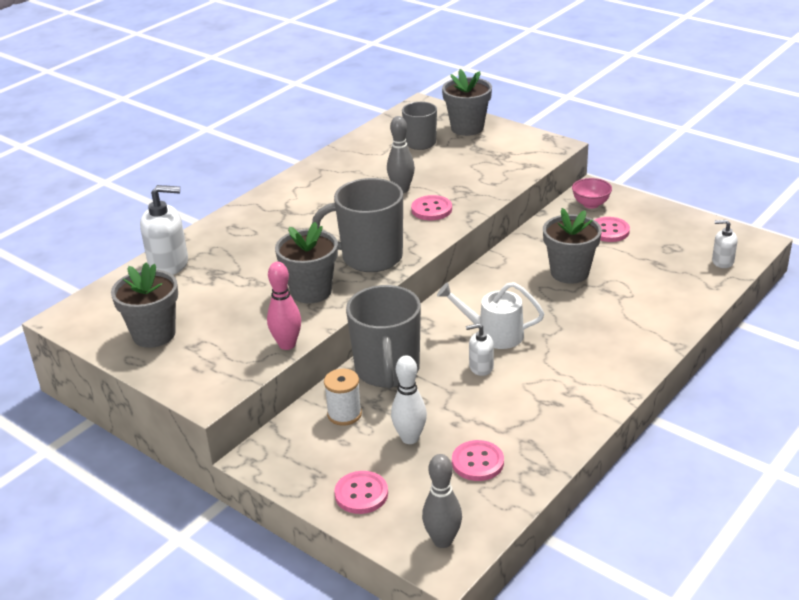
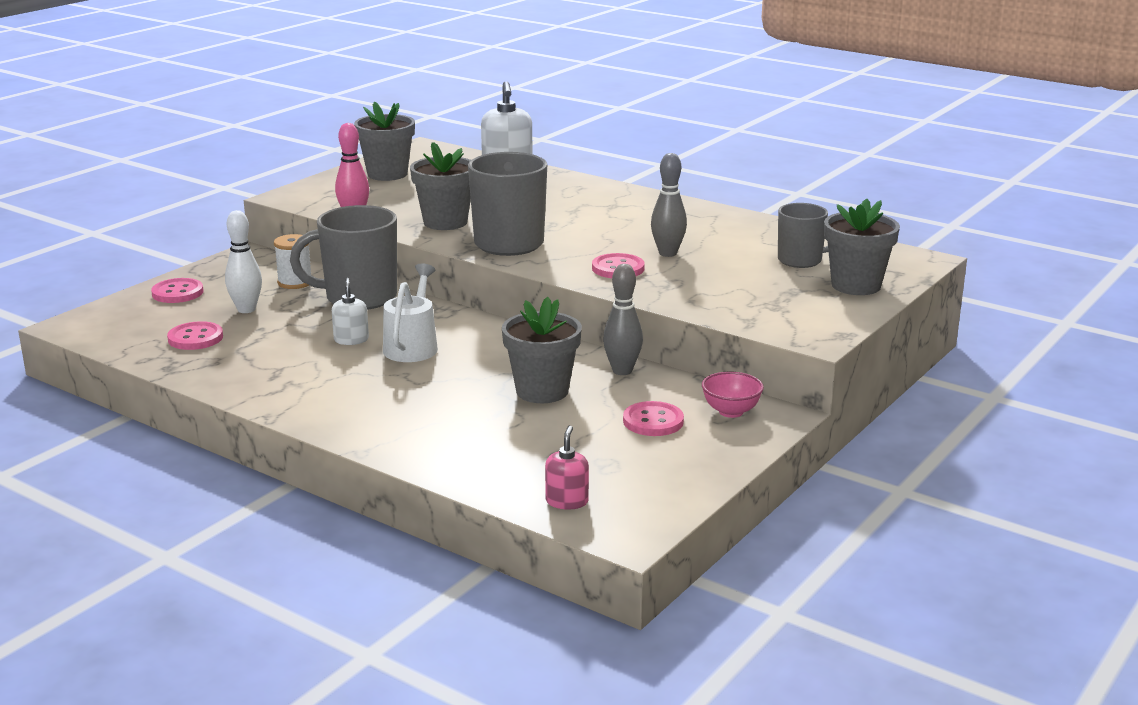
camera: 85 degrees right, 10 degrees down
grey bowling pin [422,454,462,548] -> grey bowling pin moved to [603,264,643,375]
white soap dispenser [712,220,738,268] -> pink soap dispenser [545,425,589,510]

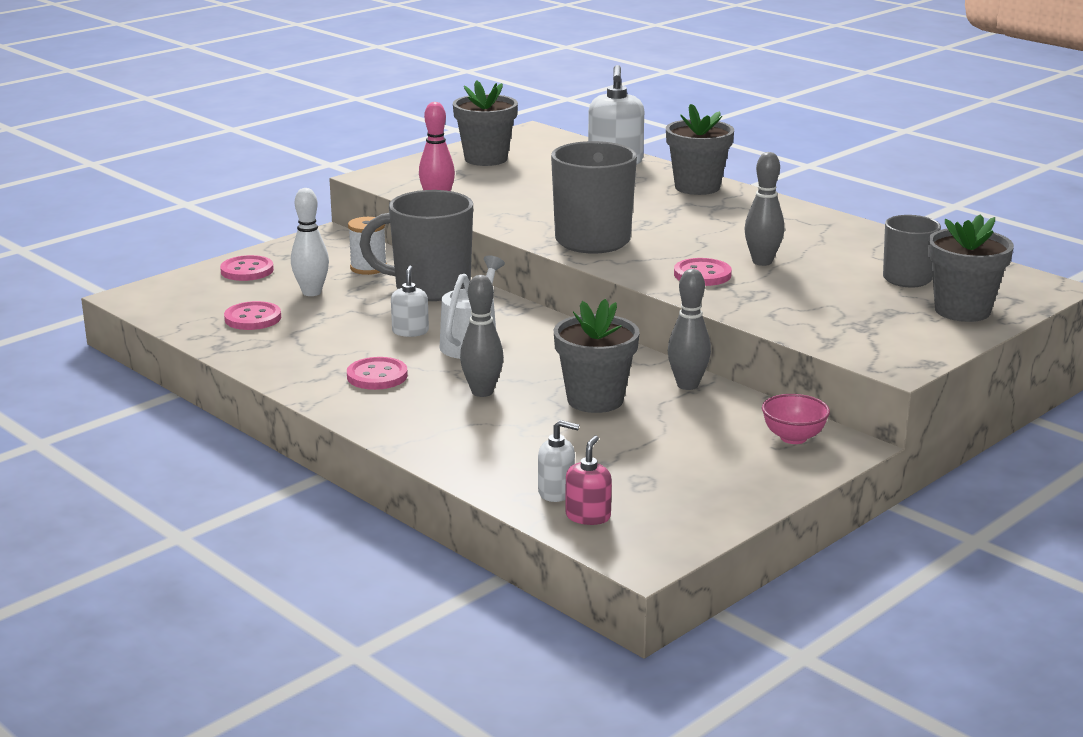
camera: 10 degrees right, 0 degrees up
grey flower pot [410,142,471,230] -> grey flower pot moved to [666,104,734,195]
pink button [623,401,684,436] -> pink button moved to [347,357,408,390]
none -> grey bowling pin [460,275,504,397]
none -> white soap dispenser [538,420,579,502]

